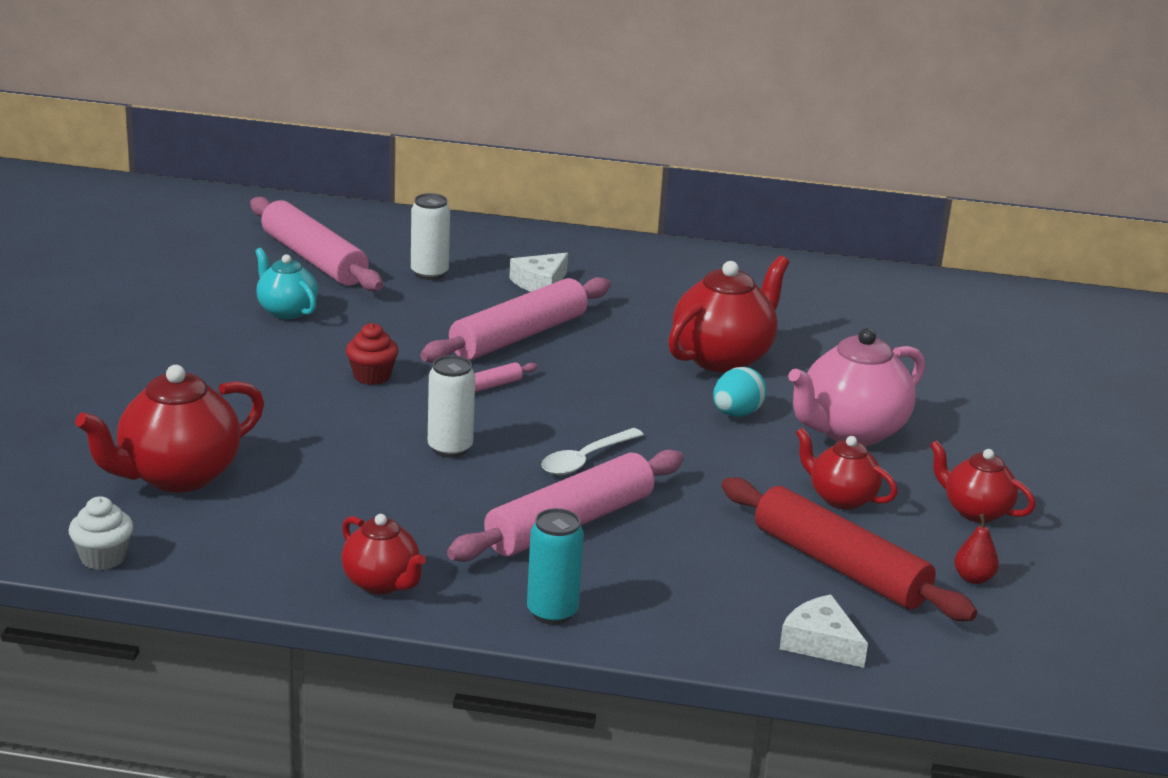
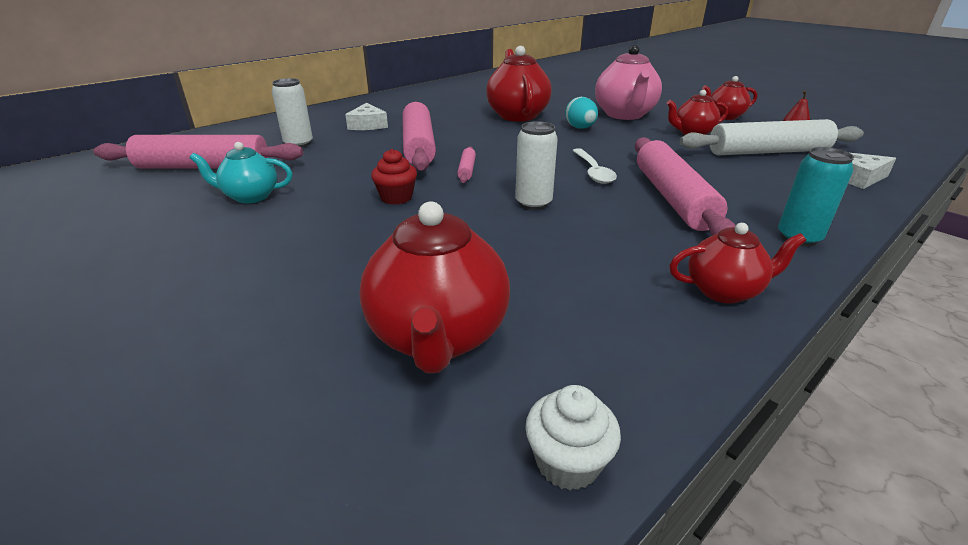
camera: 50 degrees left, 5 degrees up
red rolling pin [721,477,977,621] -> white rolling pin [679,119,864,155]

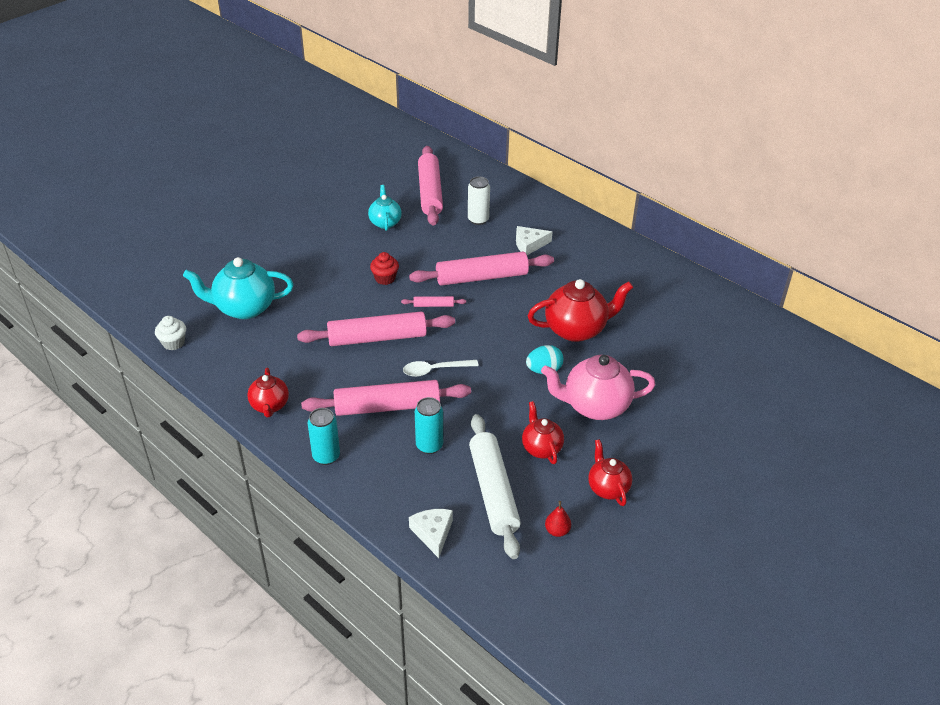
camera: 85 degrees right, 10 degrees up
red teapot [360,201,510,373] -> turquoise teapot [183,257,294,319]
white can [515,121,558,210] -> pink rolling pin [297,311,455,346]
none -> turquoise can [415,397,443,454]

